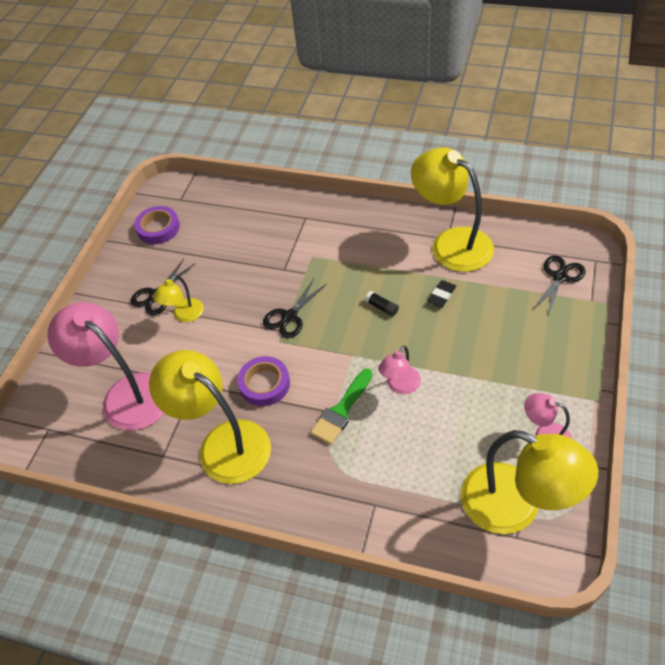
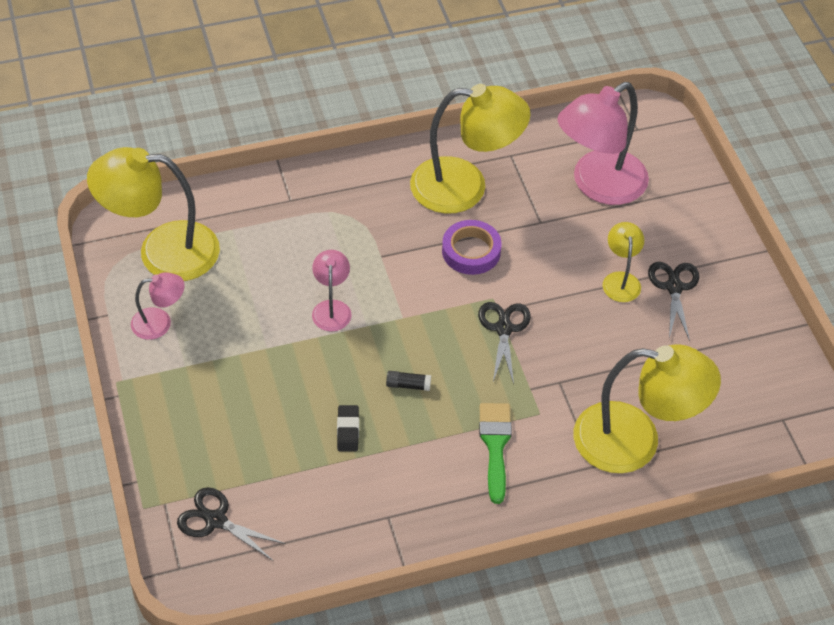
camera: 140 degrees right, 0 degrees up
pink lamp [47,302,164,431] -> pink lamp turned 135 degrees clockwise [557,82,649,205]
purple tape [134,206,180,244] -> none
green brush [310,368,373,445] -> green brush moved to [479,403,512,504]
yellow lamp [411,147,494,272] -> yellow lamp moved to [574,344,721,473]
black scissors [532,256,586,316] -> black scissors turned 120 degrees clockwise [177,487,286,561]

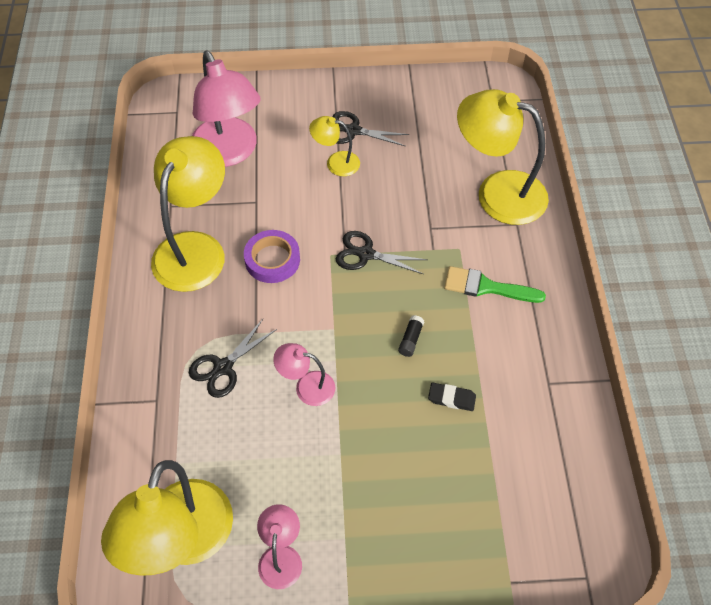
camera: 75 degrees left, 5 degrees up
black scissors [177,487,286,561] -> black scissors moved to [189,319,277,398]
yellow lamp [574,344,721,473] -> yellow lamp turned 90 degrees counterclockwise [457,89,549,225]

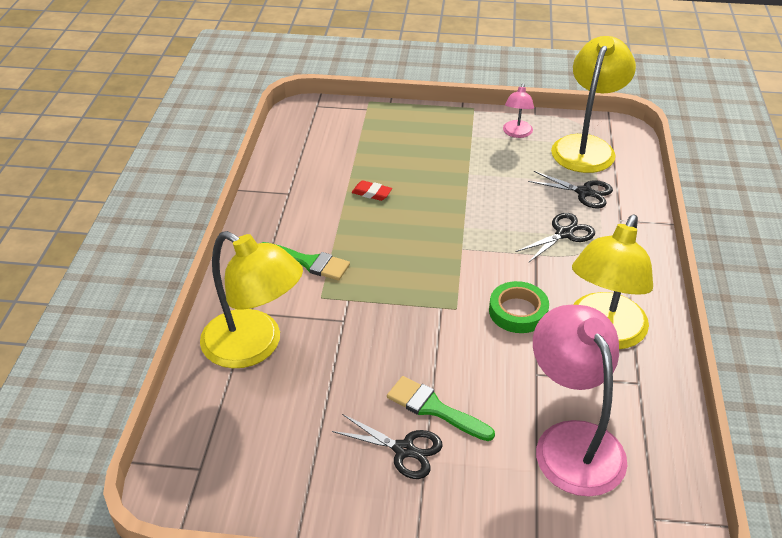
camera: 170 degrees left, 15 degrees down
purple tape [244,230,300,283] -> green tape [489,281,549,333]
pink lamp [273,343,335,406] -> none
yellow lamp [309,116,360,176] -> green brush [387,376,495,441]
black scissors [336,231,427,274] -> black scissors moved to [528,171,613,209]
black glue stick [398,315,424,357] -> none
black eraser [428,383,476,411] -> red eraser [352,180,392,201]

